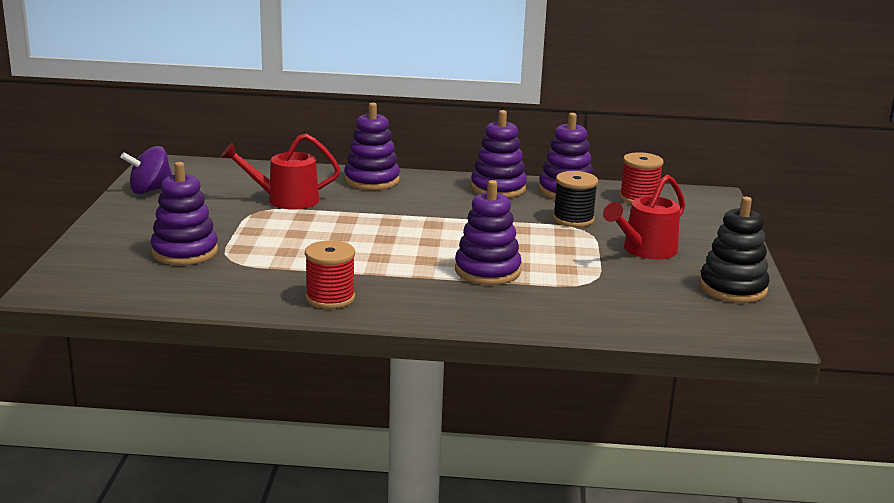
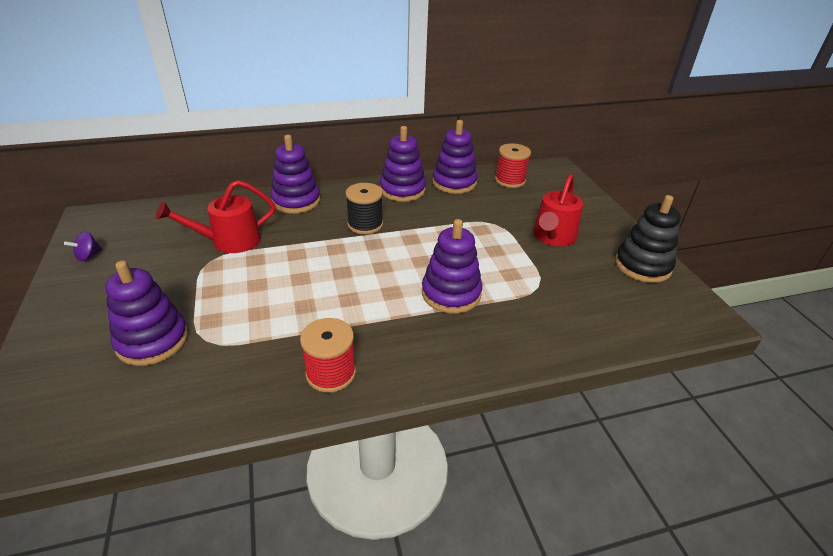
camera: 20 degrees left, 15 degrees up
purple spinning top [121,146,172,194] -> purple spinning top [64,231,103,261], size x0.57
black spool [553,171,598,227] -> black spool moved to [346,183,383,234]

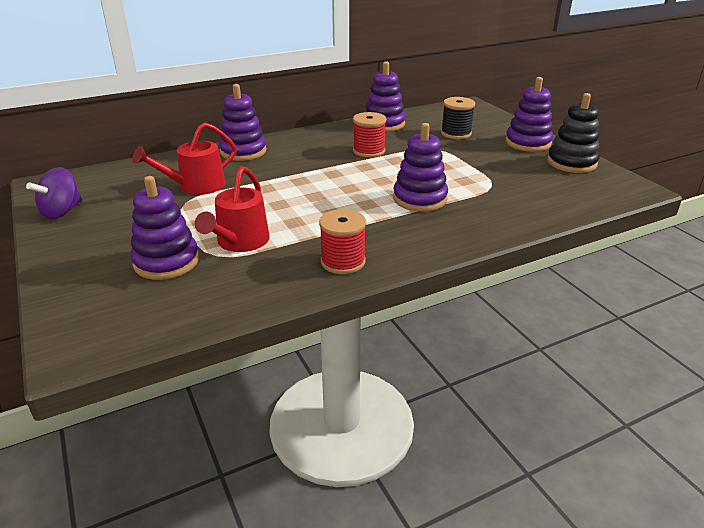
camera: 10 degrees left, 5 degrees down
purple spinning top [64,231,103,261] -> purple spinning top [26,167,82,219], size x1.74
black spool [346,183,383,234] -> black spool moved to [441,97,475,139]
purple stacking toy [380,126,426,202] -> purple stacking toy moved to [505,77,553,152]
red spool [495,143,531,188] -> red spool moved to [353,112,386,158]
red watering can [533,174,583,246] -> red watering can moved to [195,166,269,252]

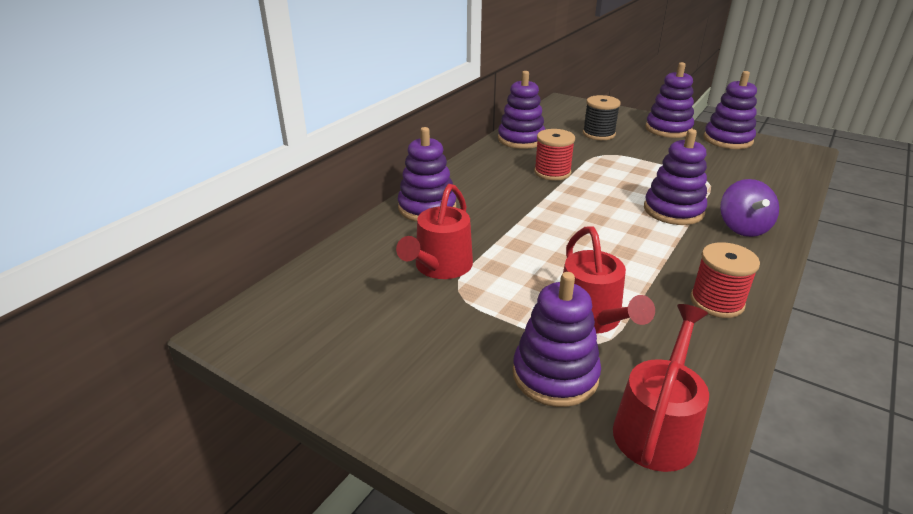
camera: 30 degrees left, 0 degrees up
purple spinning top [26,167,82,219] -> purple spinning top moved to [720,179,779,237]
black stacking toy [547,93,600,173] -> purple stacking toy [704,71,757,149]
none -> red watering can [613,304,709,472]

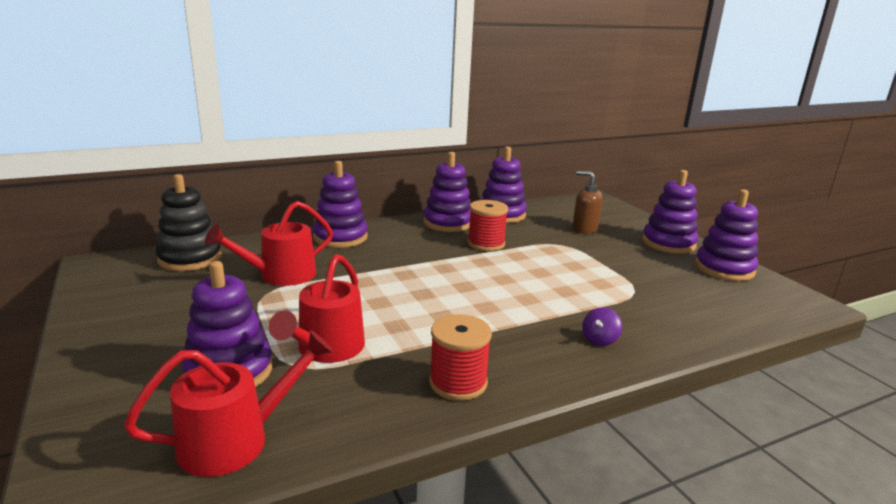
camera: 30 degrees right, 10 degrees down
black spool [583,95,621,140] -> brown soap dispenser [573,171,603,234]
purple stacking toy [644,129,707,225] -> purple stacking toy moved to [423,152,471,232]
purple spinning top [720,179,779,237] -> purple spinning top [582,307,622,346], size x0.57
none -> black stacking toy [156,174,222,271]

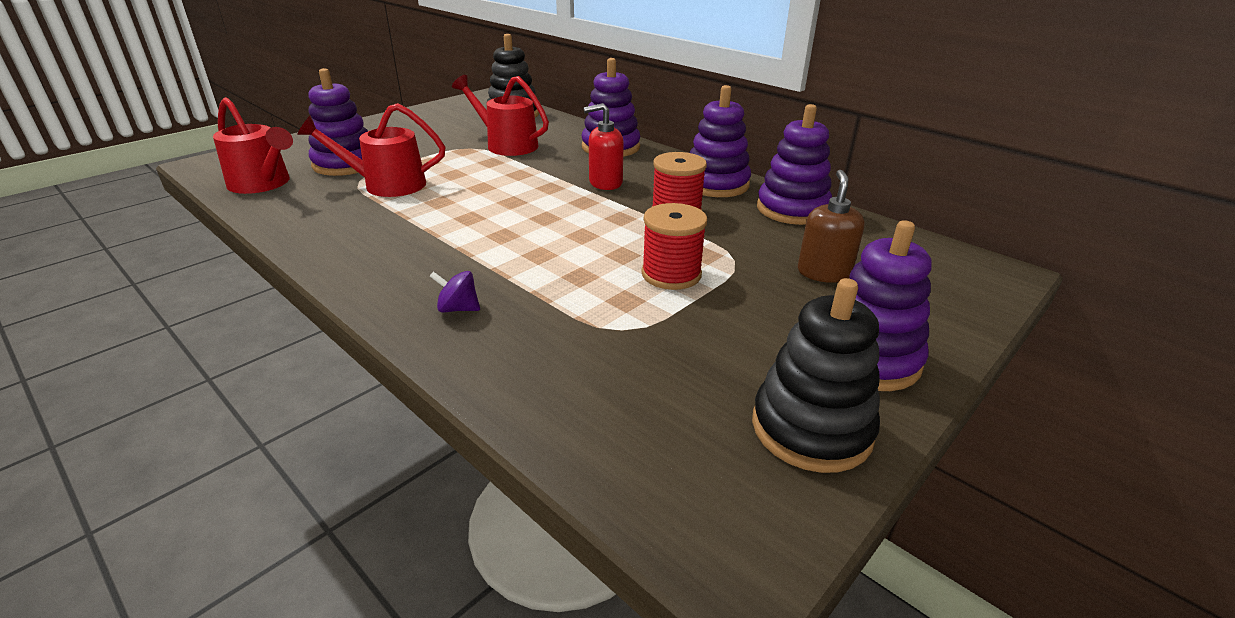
camera: 70 degrees right, 10 degrees up
red spool [429,314,492,401] -> red spool moved to [641,203,707,290]
purple stacking toy [695,190,758,281] -> black stacking toy [752,278,880,473]
none -> red soap dispenser [583,103,624,190]

